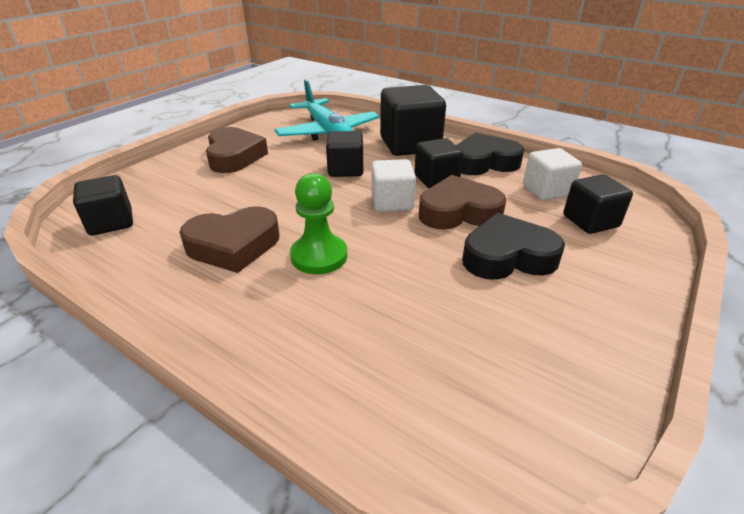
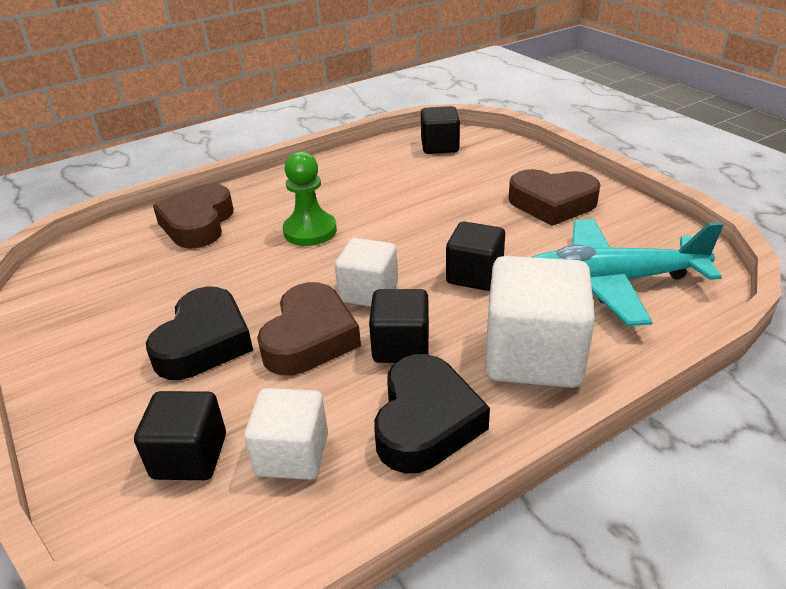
camera: 115 degrees right, 0 degrees up
brown heart [179,206,280,273] -> brown heart moved to [153,184,234,249]
black cube [380,85,446,156] -> white cube [485,256,595,388]

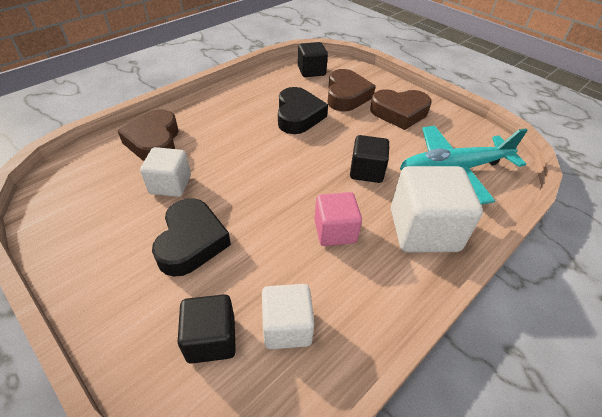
camera: 15 degrees left, 10 degrees up
brown heart [257,282,361,376] -> brown heart moved to [328,69,376,112]
green pawn [283,151,337,246] -> none
white cube [335,238,398,307] -> white cube moved to [140,147,191,197]
black cube [369,289,429,363] -> pink cube [314,192,362,246]
black heart [374,354,490,473] -> black heart moved to [278,87,328,134]

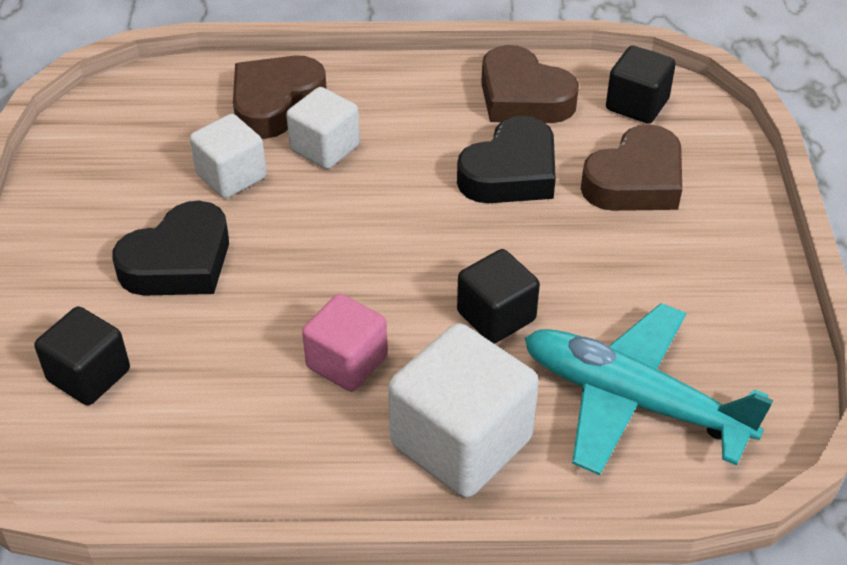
camera: 45 degrees right, 0 degrees up
white cube [262,284,314,349] -> white cube moved to [286,87,360,169]
brown heart [370,89,432,130] -> brown heart moved to [481,45,579,123]

